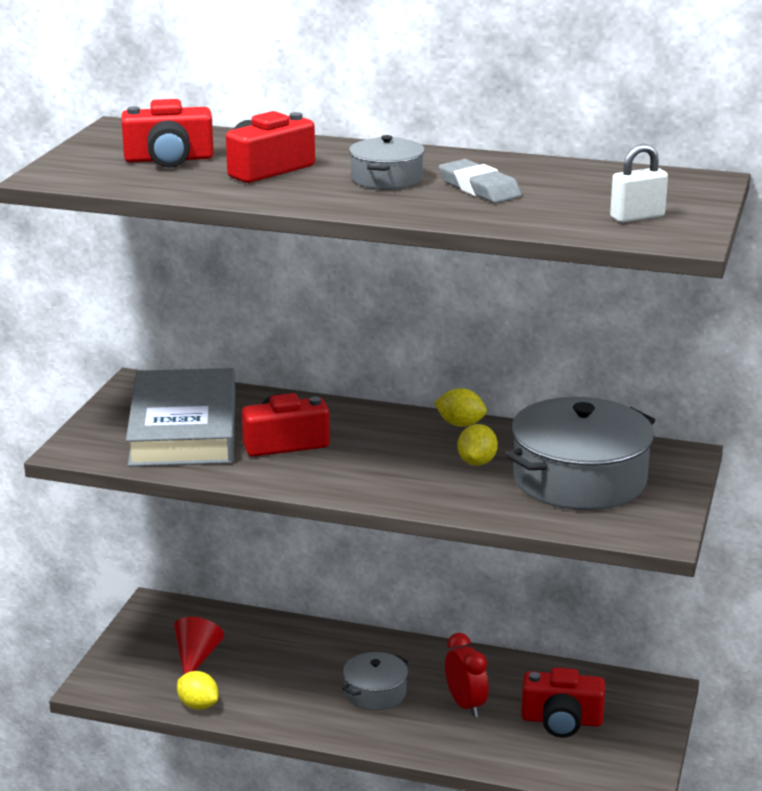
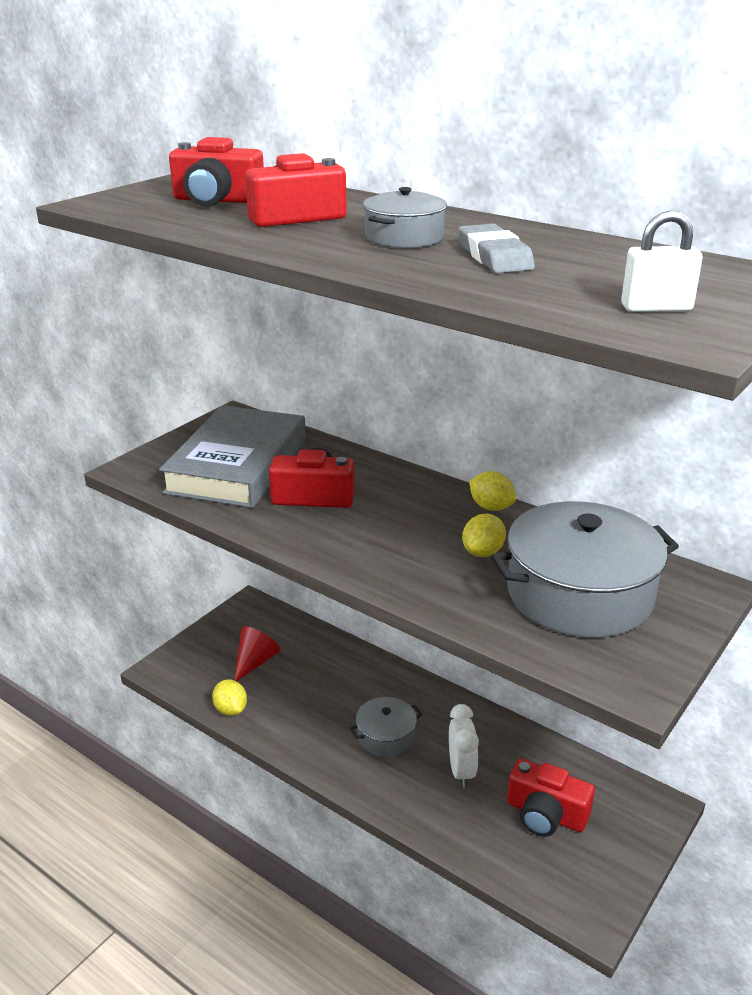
camera: 20 degrees right, 5 degrees up
red clock [445,633,489,717] -> white clock [449,704,479,788]

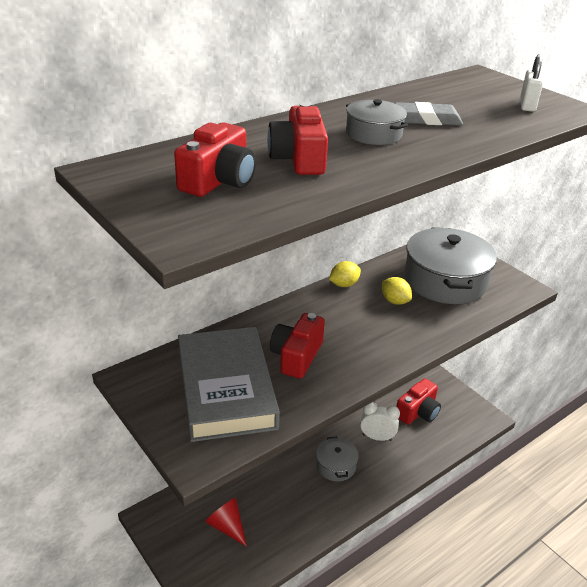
camera: 75 degrees left, 5 degrees up
grey book [159,405,306,508] -> grey book turned 45 degrees clockwise [178,327,280,442]
yellow lemon [212,680,247,716] -> none

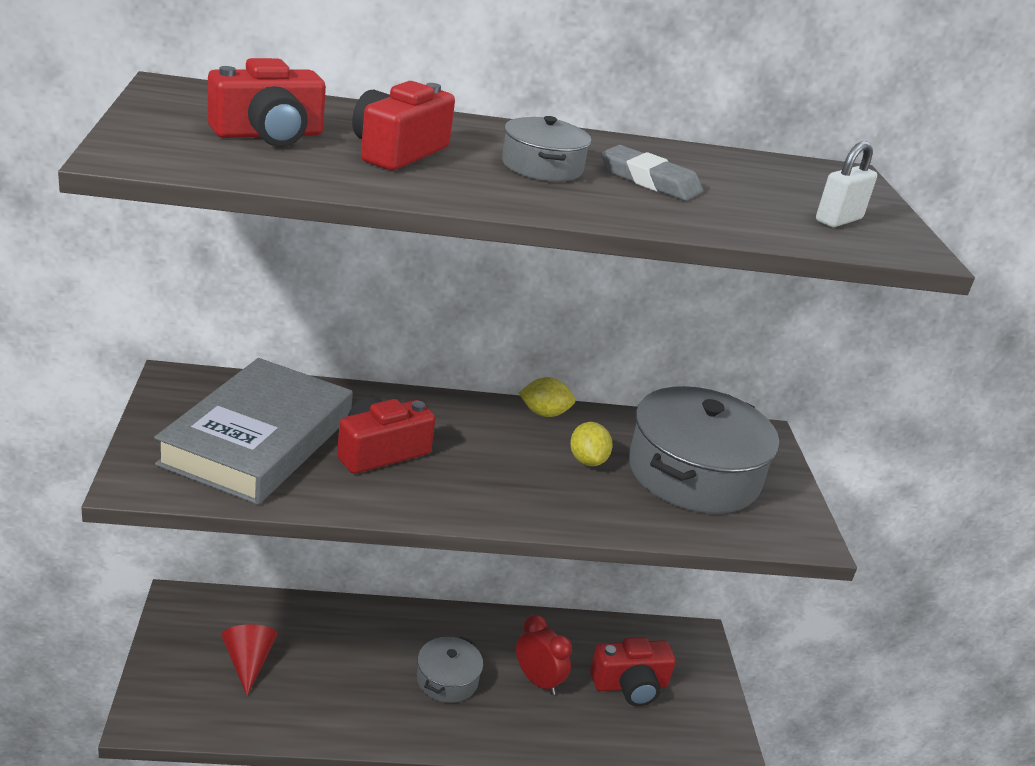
camera: 30 degrees right, 5 degrees down
white clock [360,402,400,441] -> red clock [516,615,572,695]

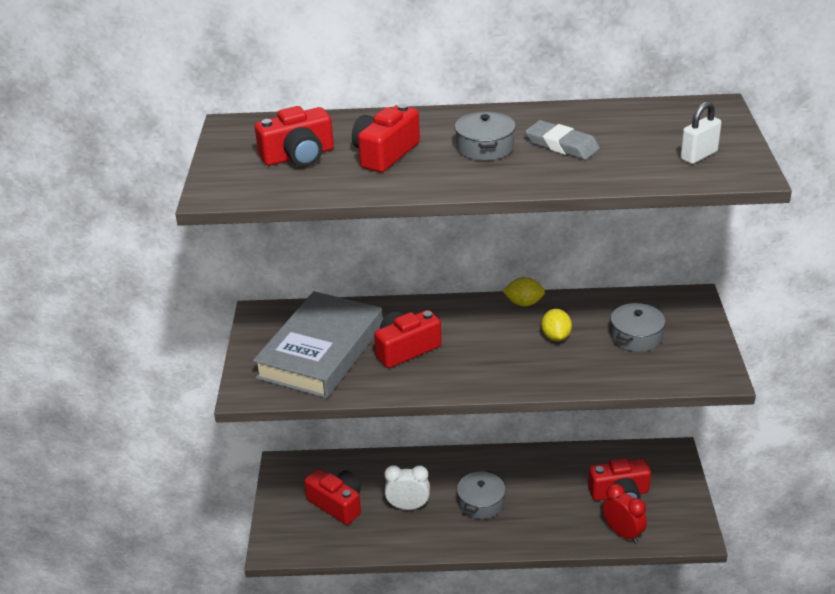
camera: 10 degrees right, 5 degrees up
red cone [221,624,277,696] -> red camera [304,469,361,525]
red clock [516,615,572,695] -> red clock moved to [603,484,647,543]
grey pot [629,386,779,514] -> grey pot [611,303,665,352], size x0.51
none -> white clock [384,465,430,510]

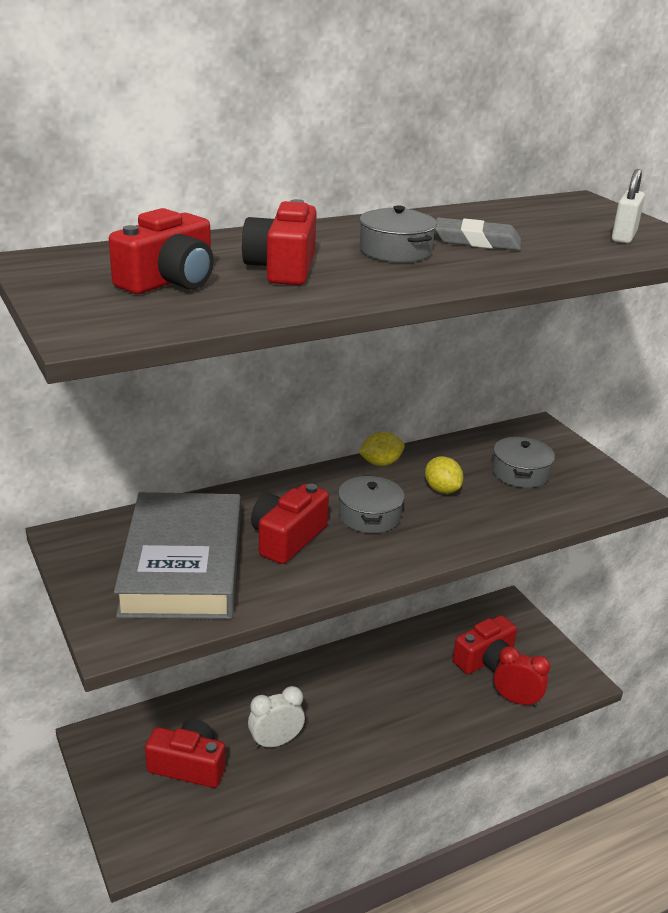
camera: 30 degrees left, 5 degrees down
grey pot [457,471,506,519] -> grey pot moved to [338,475,405,533]

